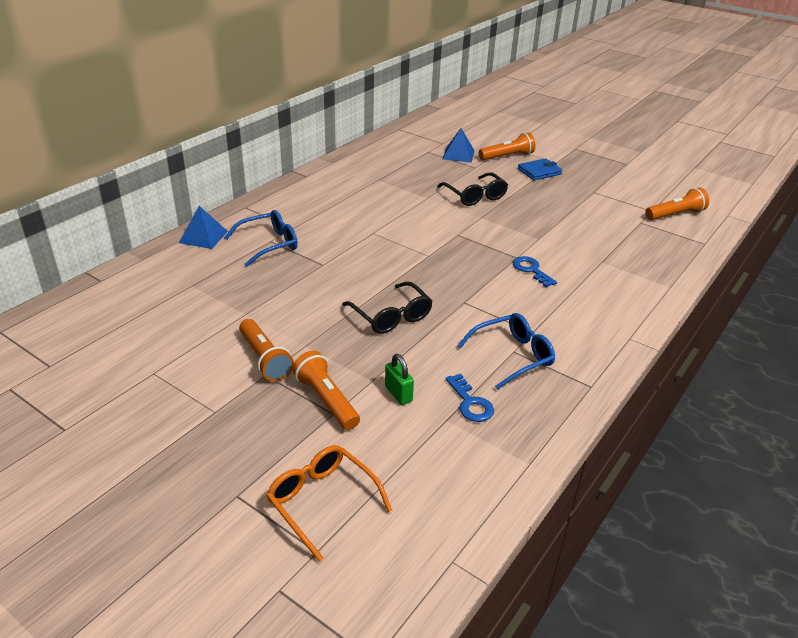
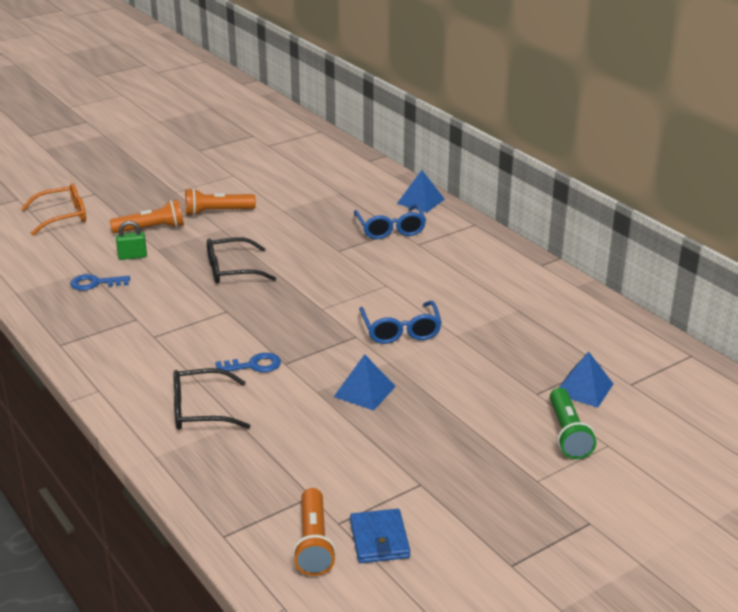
camera: 110 degrees right, 5 degrees down
black glasses [437,173,508,206] -> black glasses moved to [173,368,250,430]
blue glasses [458,313,555,390] -> blue glasses moved to [359,301,442,344]
orange flashlight [479,132,536,160] -> green flashlight [550,388,596,459]
blue wallet [518,158,562,181] -> blue wallet moved to [350,509,410,563]
none -> blue pyramid [334,354,396,411]

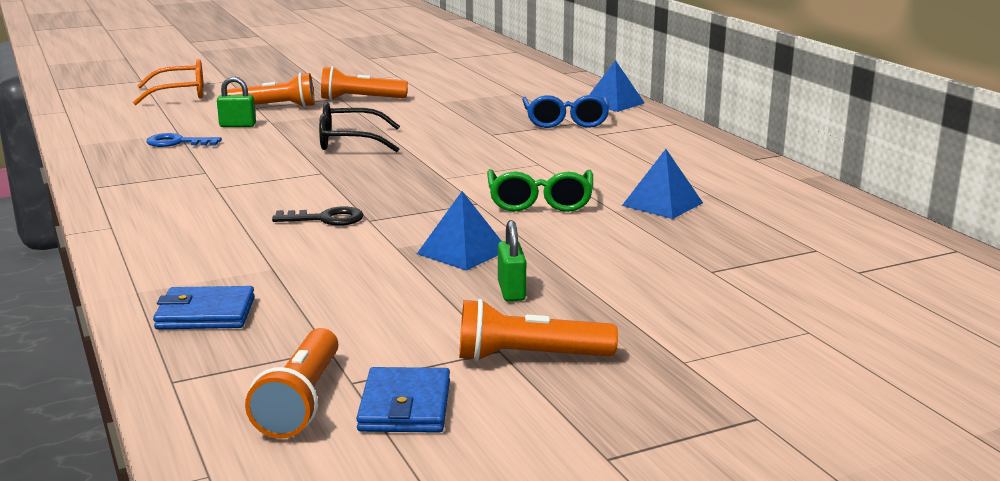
camera: 10 degrees right, 10 degrees down
black glasses [173,368,250,430] -> none
blue key [215,353,281,372] -> black key [272,206,364,226]
blue glasses [359,301,442,344] -> green glasses [487,169,593,212]
green flashlight [550,388,596,459] -> none
blue pyramid [559,352,614,408] -> blue pyramid moved to [622,149,703,219]
none -> blue wallet [153,286,255,329]
none -> orange flashlight [459,299,618,362]
none -> green padlock [498,220,526,301]

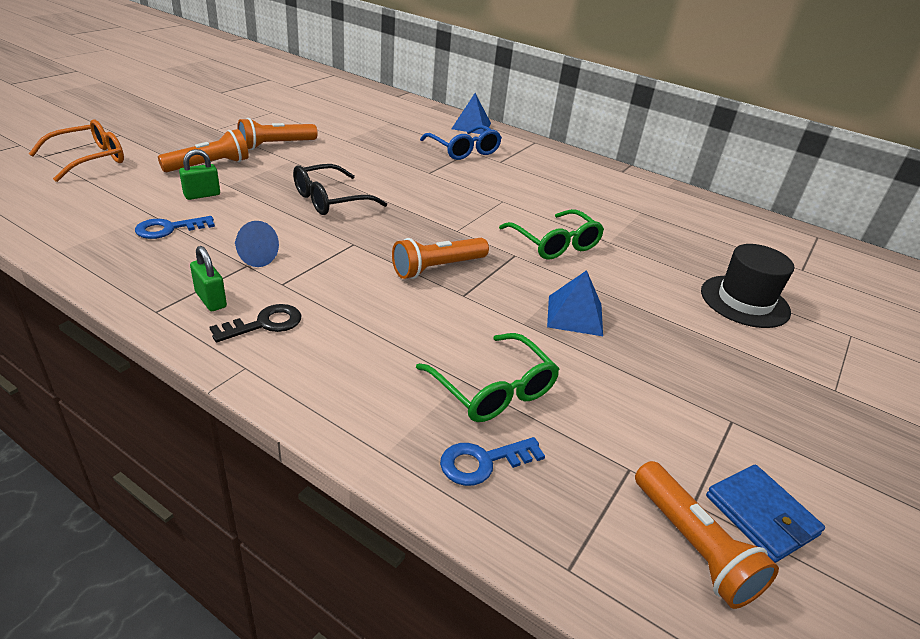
camera: 35 degrees left, 15 degrees up
blue wallet [153,286,255,329] -> blue key [440,437,545,486]
black key [272,206,364,226] -> black key moved to [210,304,301,342]
orange flashlight [459,299,618,362] -> orange flashlight moved to [392,238,489,279]
green padlock [498,220,526,301] -> green padlock moved to [190,246,227,311]
blue pyramid [622,149,703,219] -> none
none -> blue cone [235,221,279,267]
none -> green glasses [416,333,559,422]
none -> black hat [701,244,794,328]

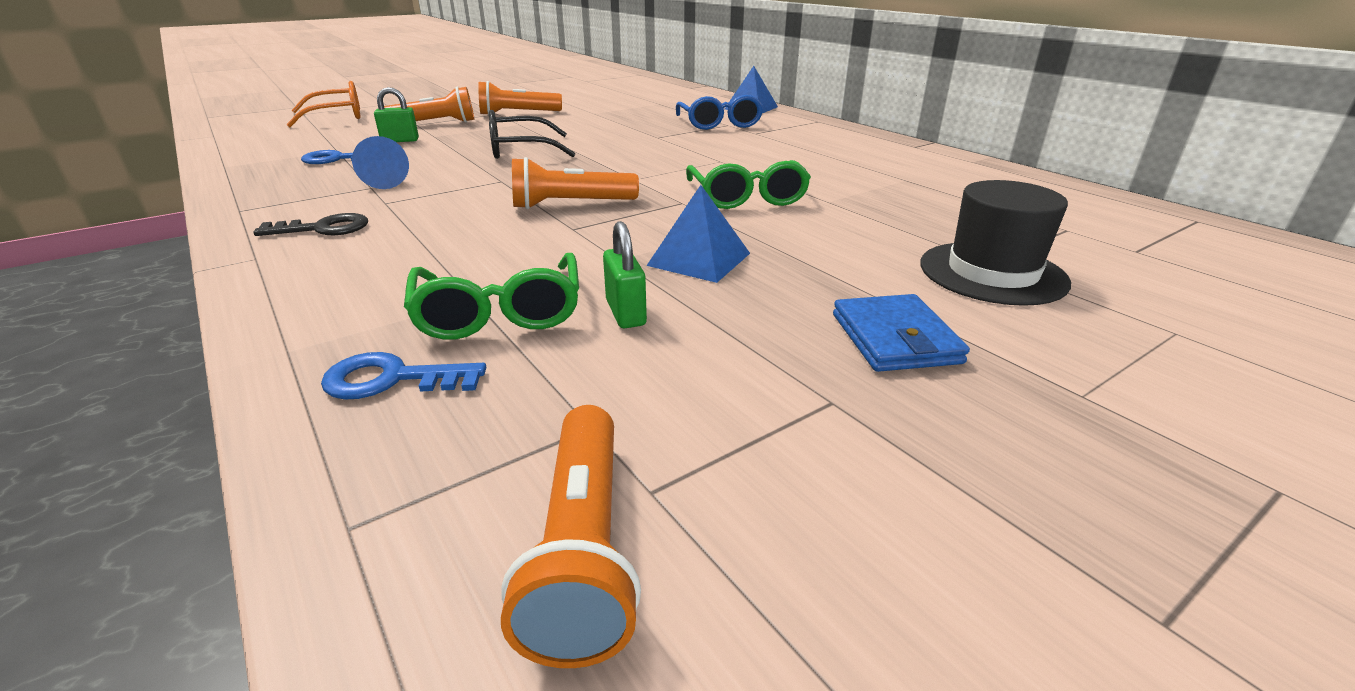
camera: 25 degrees right, 5 degrees down
green padlock [190,246,227,311] -> green padlock moved to [603,221,647,328]
blue wallet [706,465,825,563] -> blue wallet moved to [833,294,970,372]

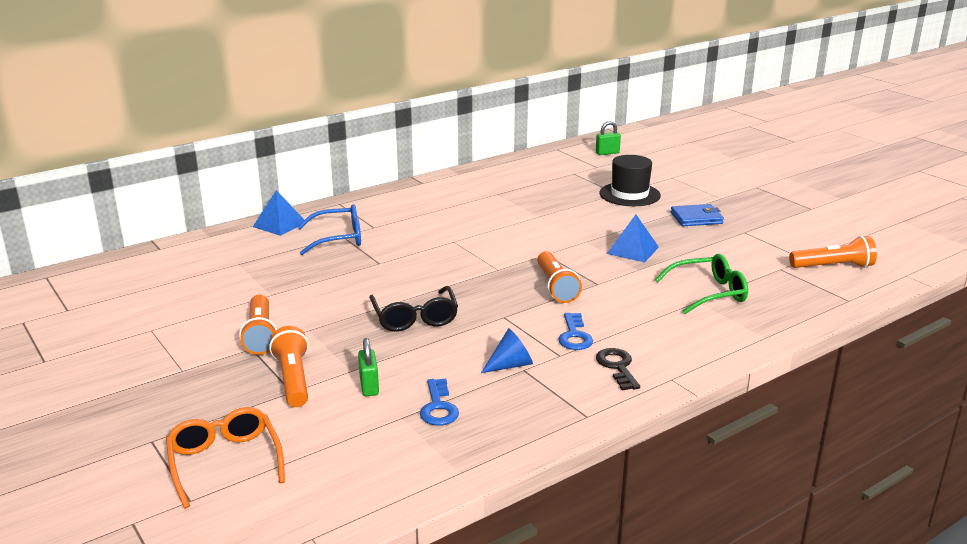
camera: 90 degrees left, 5 degrees down
blue key [321,352,486,400] -> blue key moved to [558,313,593,350]
green padlock [603,221,647,328] -> green padlock moved to [596,121,621,155]
green glasses [686,160,811,209] -> none

